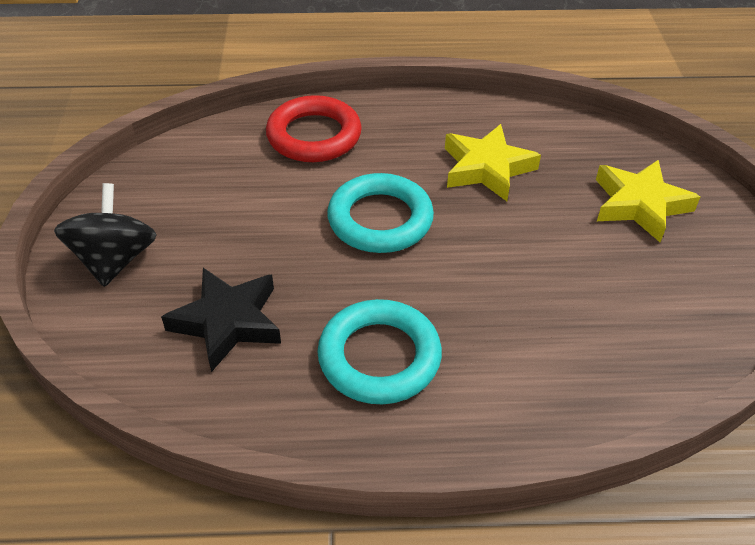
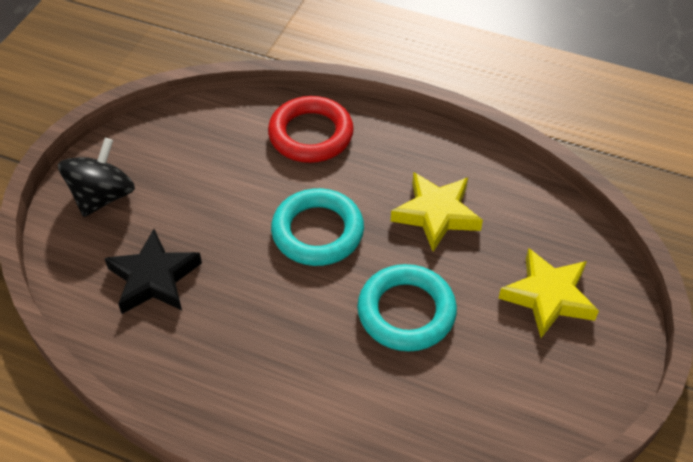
camera: 25 degrees right, 5 degrees up
turquoise ring [317,299,442,404] -> turquoise ring moved to [357,264,457,352]

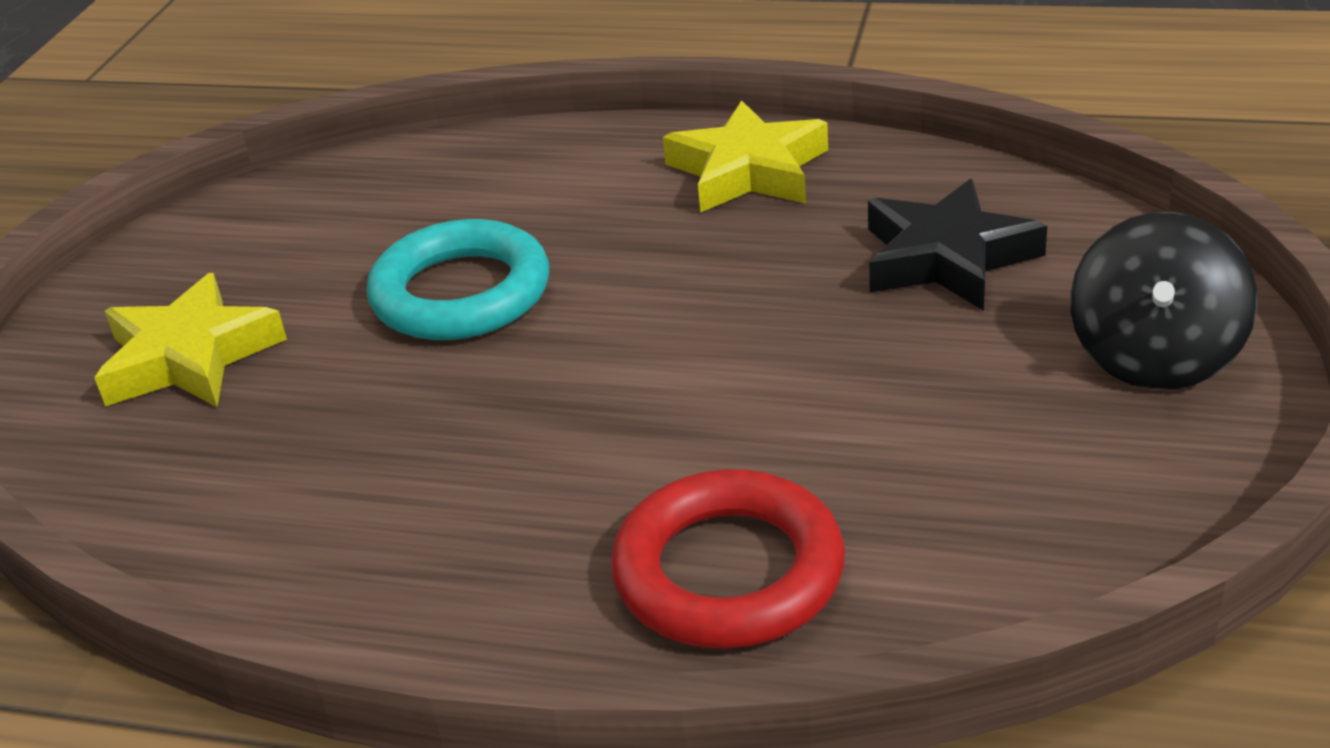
camera: 175 degrees right, 15 degrees down
turquoise ring [271,188,364,266] -> none
yellow star [391,172,483,252] -> yellow star moved to [663,100,828,213]

